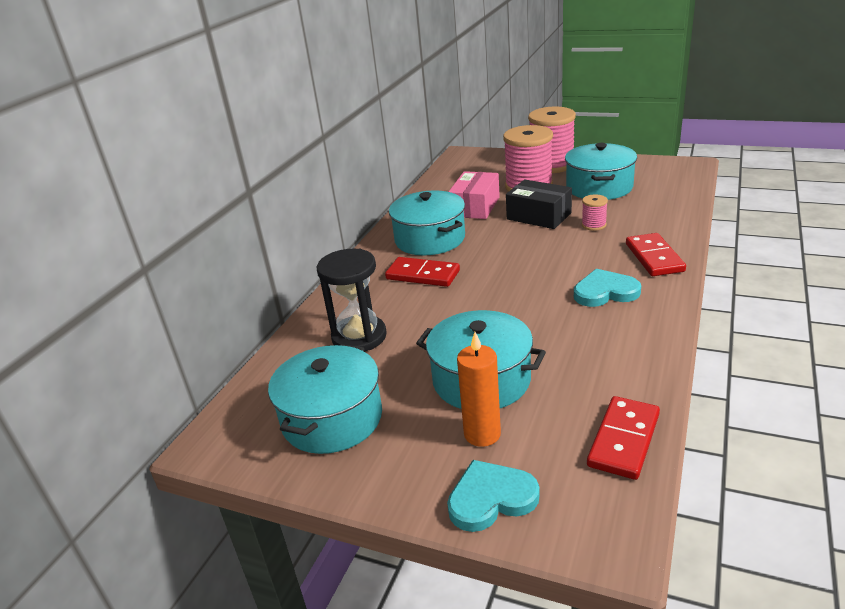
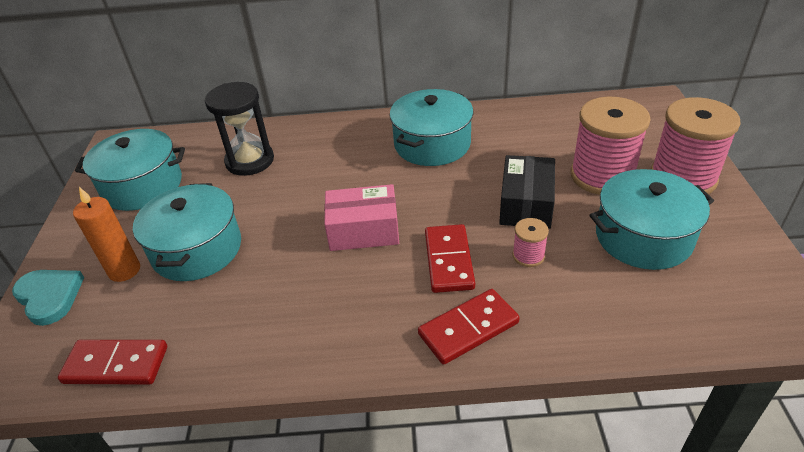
camera: 65 degrees right, 10 degrees up
red domino [385,257,460,287] -> red domino moved to [425,224,475,293]
pink box [449,171,500,219] -> pink box moved to [324,184,399,251]
turquoise heart [574,269,641,307] -> none

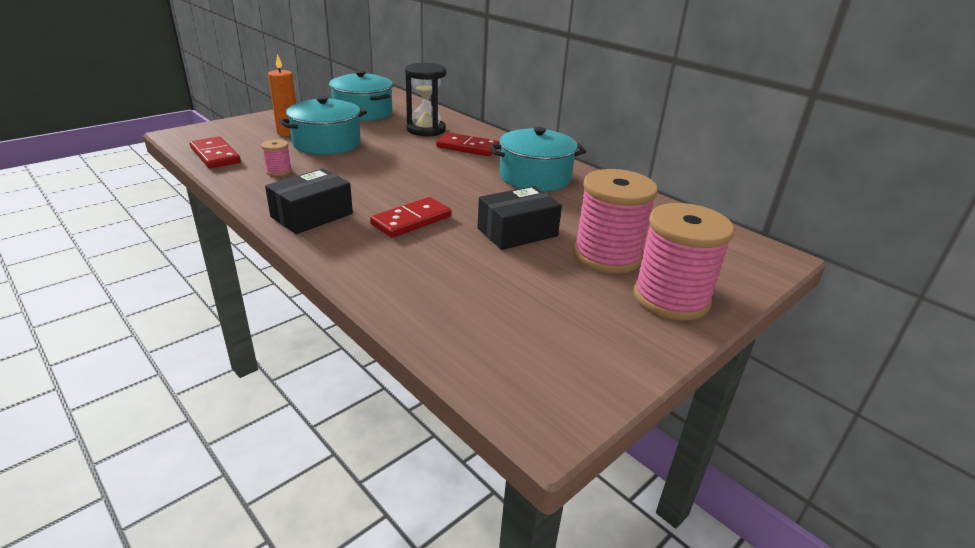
camera: 45 degrees right, 10 degrees down
turquoise heart [12,270,84,326] -> none
pink box [324,184,399,251] -> none
red domino [418,289,520,365] -> red domino moved to [436,132,499,156]
pink spool [513,218,549,267] -> pink spool moved to [261,139,292,176]
turquoise pot [590,169,714,270] -> none
none -> black box [265,168,353,234]

